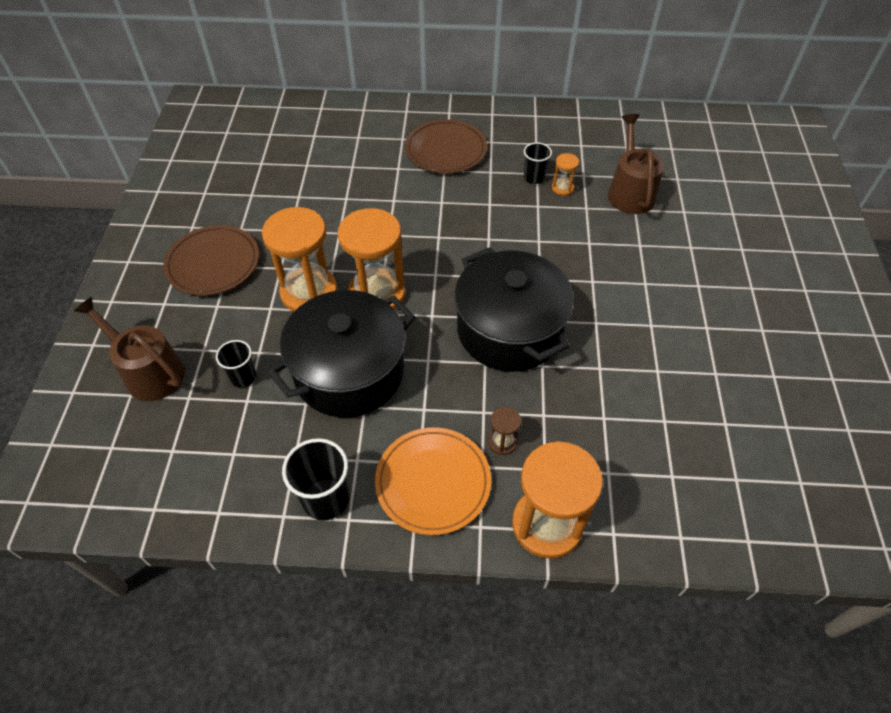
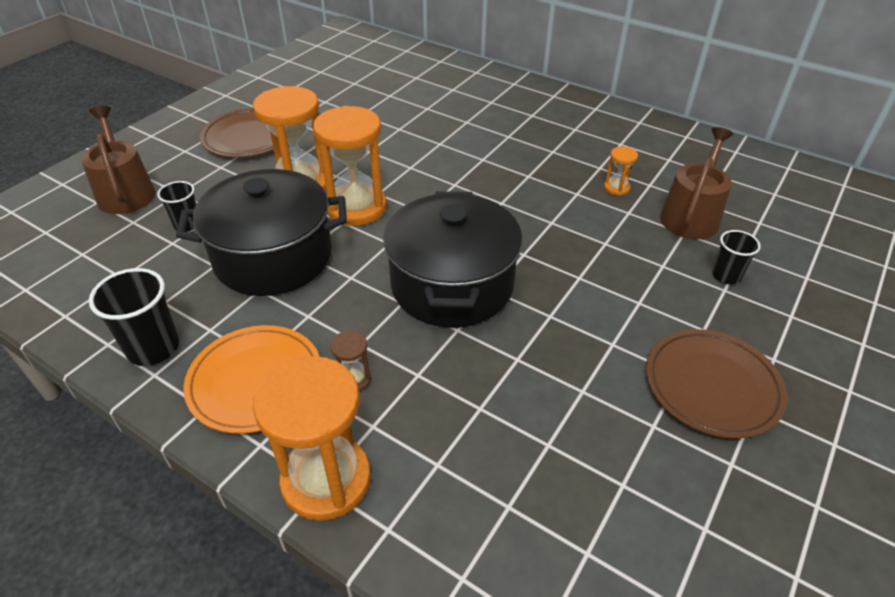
camera: 30 degrees right, 10 degrees down
brown plate [405,119,487,174] -> brown plate moved to [646,329,787,439]
black cup [524,142,552,184] -> black cup moved to [712,230,761,285]

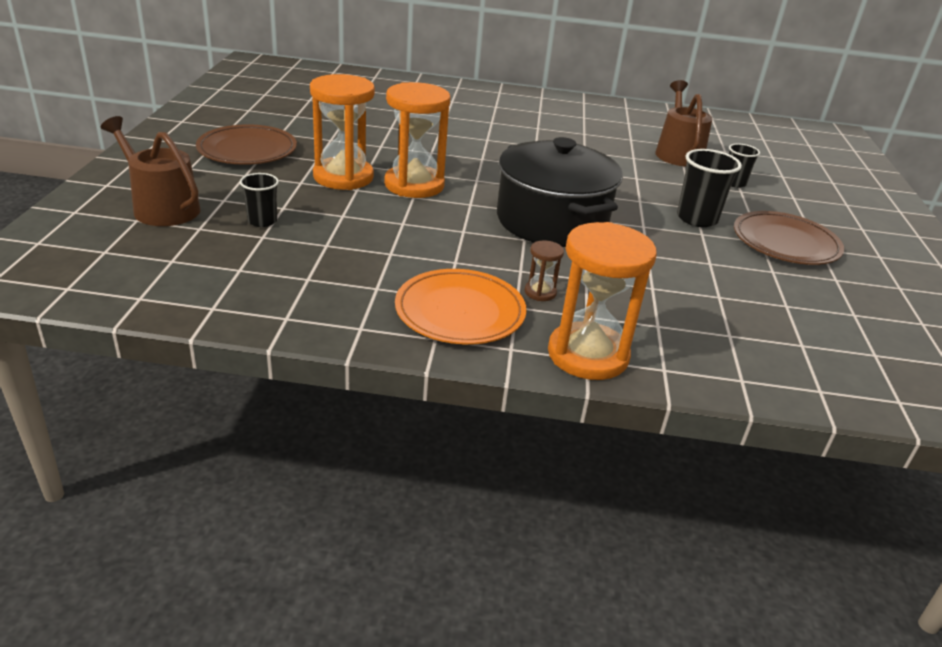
camera: 30 degrees left, 10 degrees down
black cup [89,268,179,366] -> black cup moved to [677,149,742,227]
black pot [176,169,347,296] -> none
orange hourglass [604,146,638,196] -> none

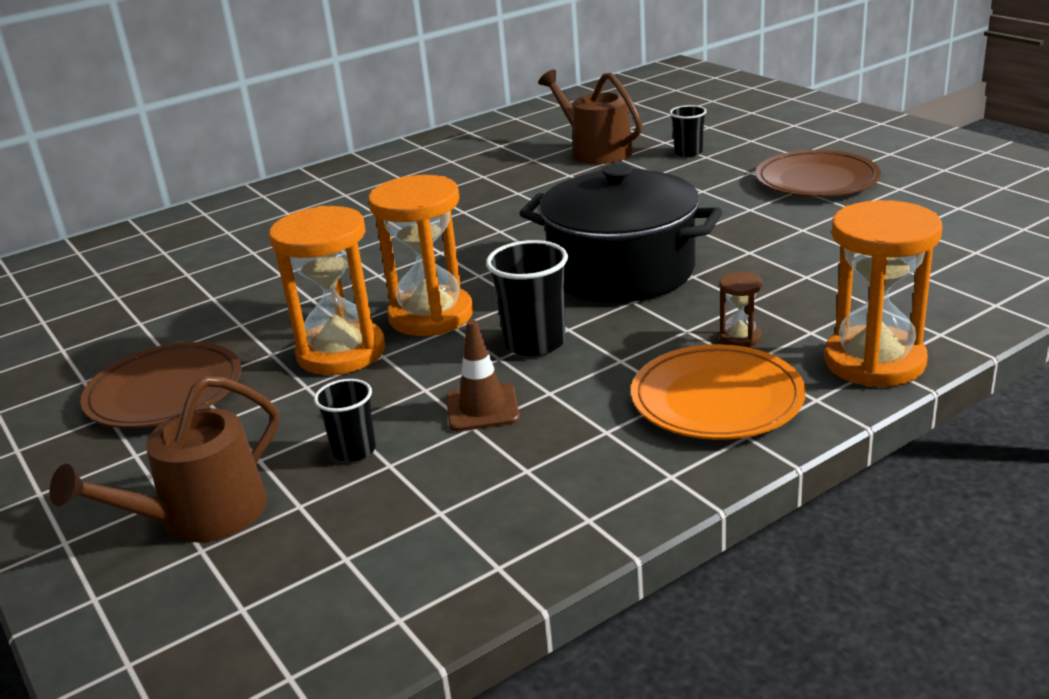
camera: 35 degrees left, 5 degrees down
brown watering can [101,116,201,226] -> brown watering can turned 45 degrees counterclockwise [50,376,279,542]
black cup [677,149,742,227] -> black cup moved to [486,240,568,356]
none -> brown traffic cone [446,320,520,431]

